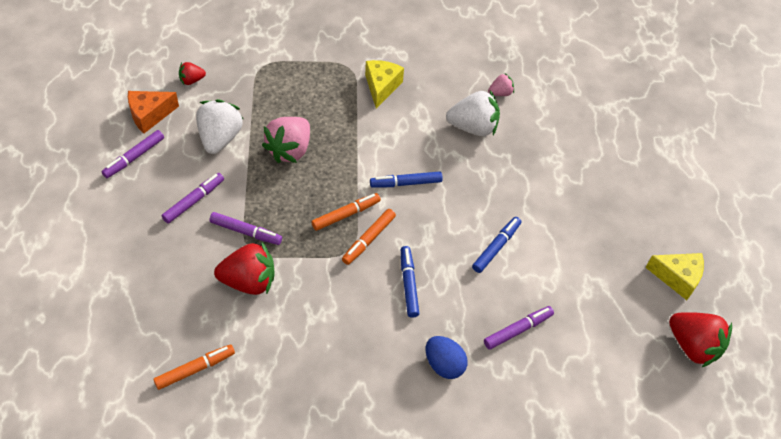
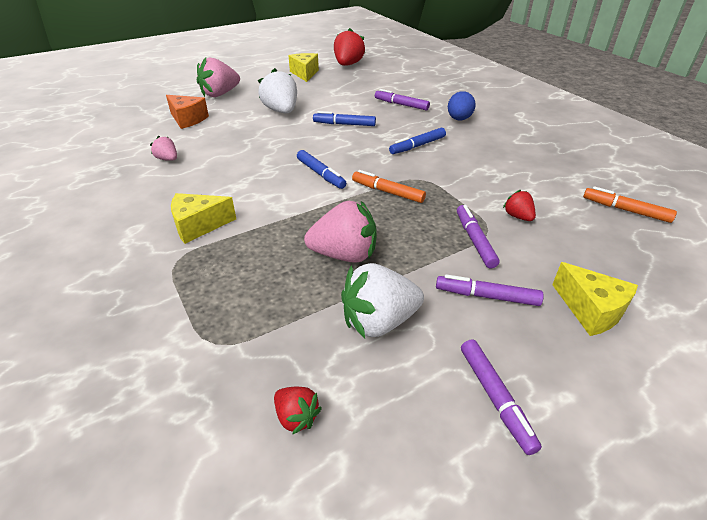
camera: 115 degrees left, 15 degrees down
purple marker [102,130,164,178] -> purple marker turned 60 degrees clockwise [461,339,542,455]
orange cheese [128,91,179,133] -> orange cheese moved to [166,95,209,129]
red strawberry [214,242,275,295] -> red strawberry [503,190,536,221], size x0.51
orange marker [342,209,396,265] -> none
white strawberry [446,90,500,136] -> white strawberry moved to [258,68,297,113]
none -> pink strawberry [197,58,240,97]
none -> yellow cheese [552,262,638,336]

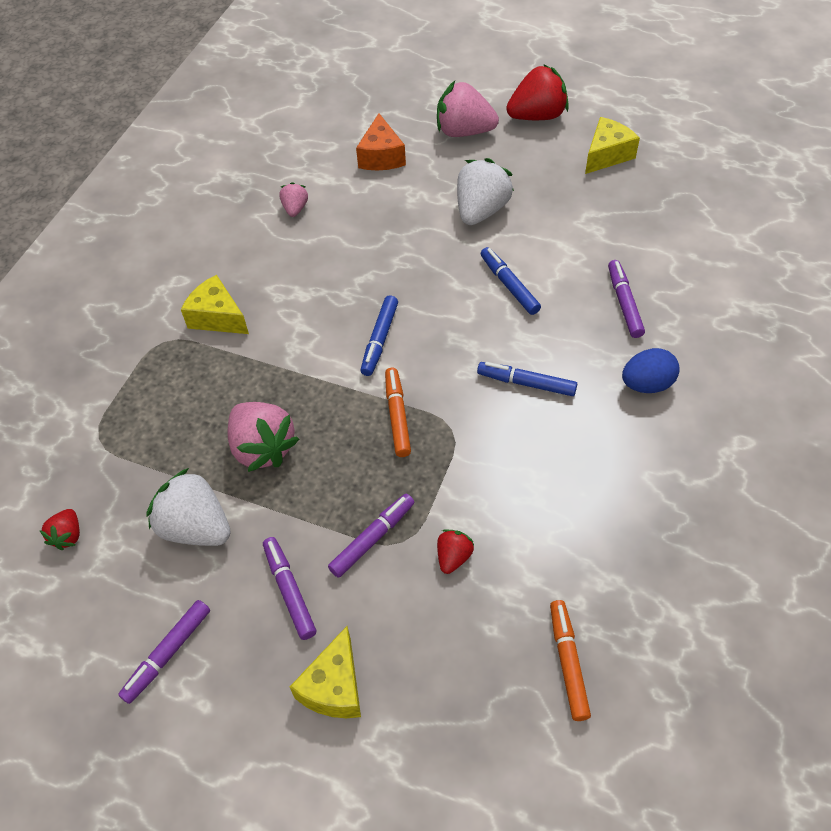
camera: 55 degrees right, 15 degrees up
red strawberry [334,28,365,66] -> red strawberry moved to [506,64,569,120]

